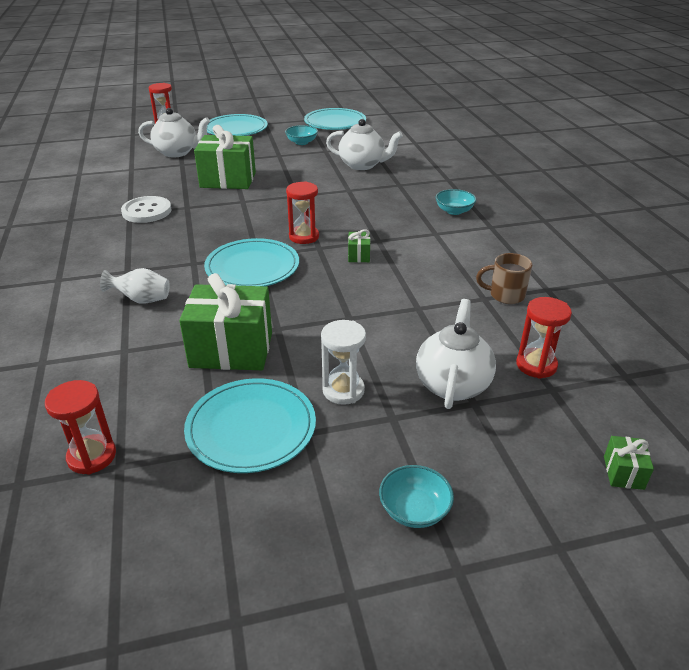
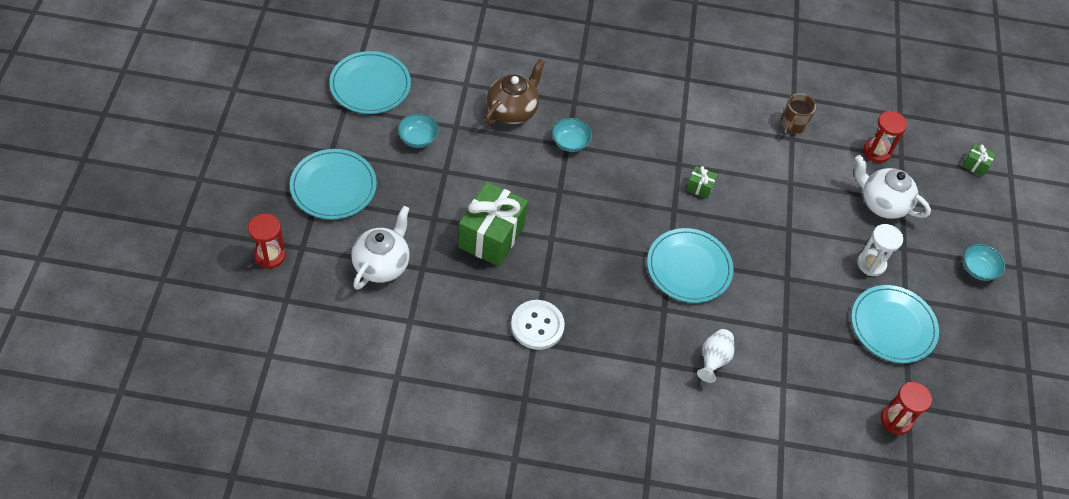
camera: 75 degrees left, 20 degrees up
green gift [179,273,272,370] -> none
red hourglass [286,181,319,244] -> none
white teapot [326,119,403,170] -> brown teapot [485,59,545,125]
turquoise bowl [436,189,476,215] -> turquoise bowl moved to [552,118,592,152]

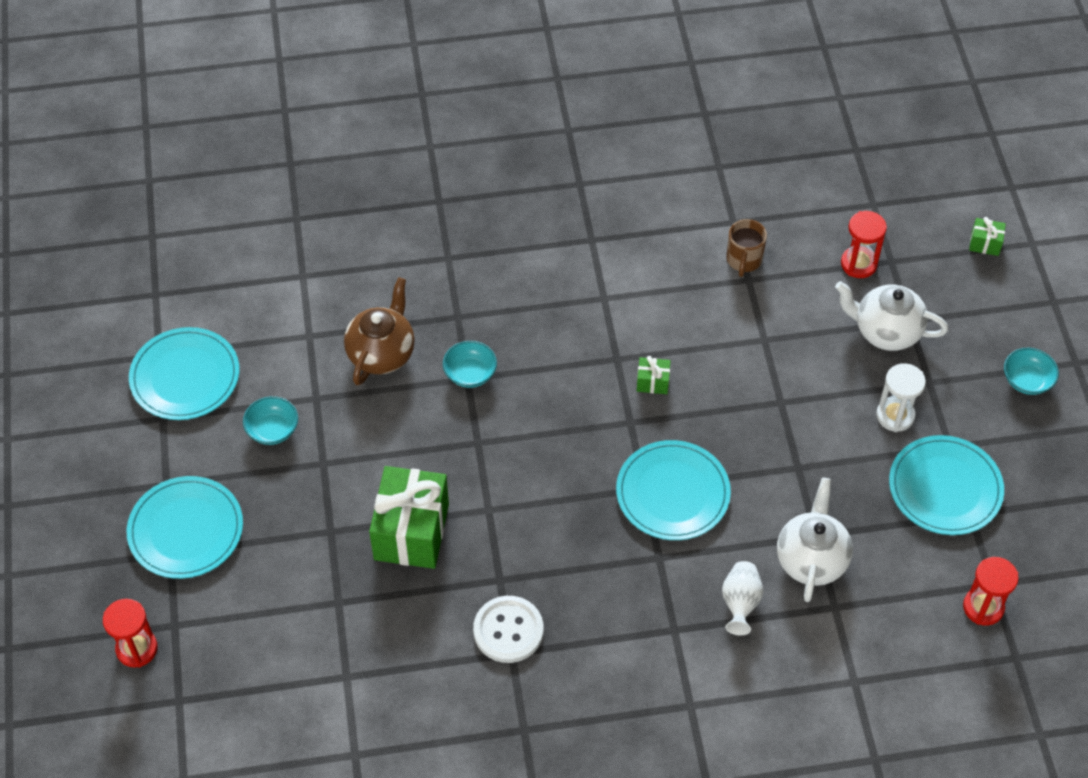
camera: 10 degrees left, 0 degrees up
white teapot [351,206,410,290] -> white teapot moved to [777,478,853,602]

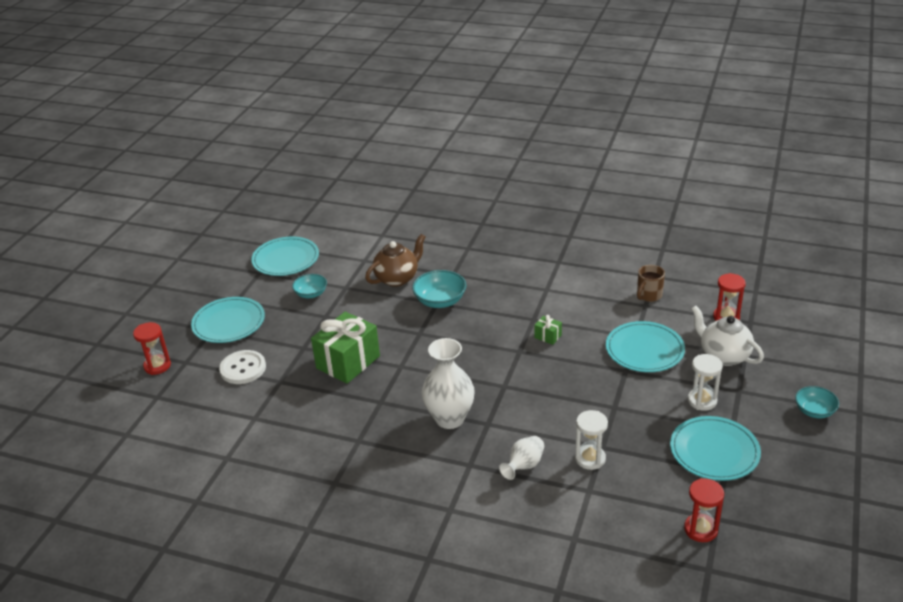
camera: 30 degrees right, 20 degrees down
turquoise bowl [443,341,497,388] -> turquoise bowl [412,270,467,308], size x1.51
white button [473,596,544,663] -> white button moved to [219,350,266,384]
turquoise plate [616,440,731,540] -> turquoise plate moved to [606,321,685,372]
white teapot [777,478,853,602] -> white hourglass [575,410,608,470]
green gift [969,217,1006,256] -> none
none -> white vase [422,338,475,429]

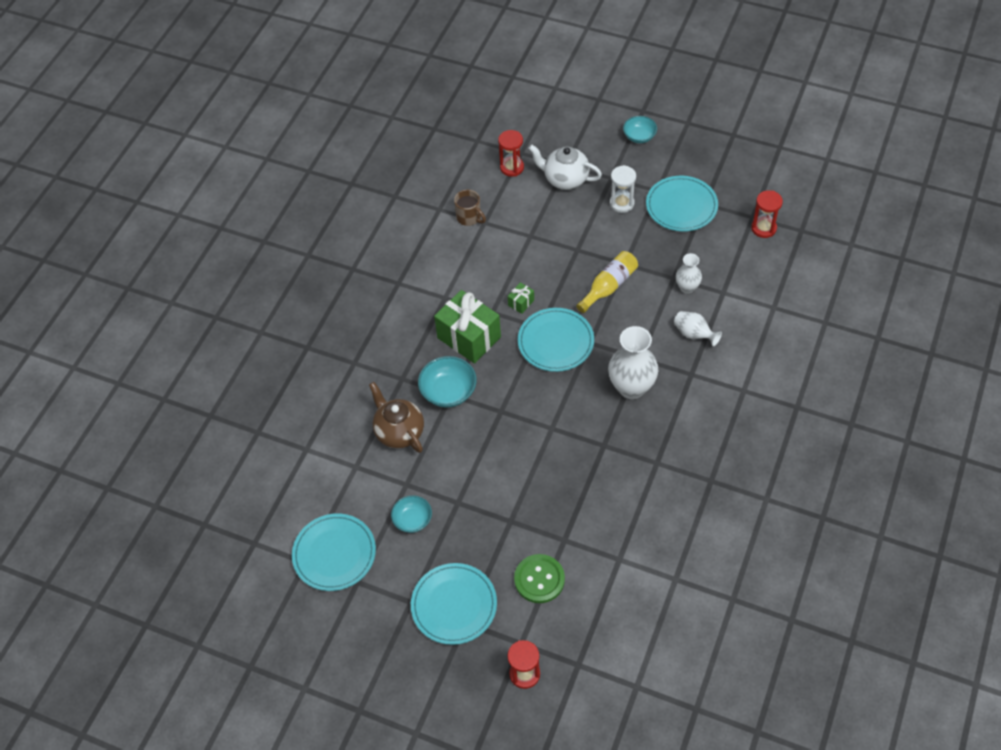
camera: 85 degrees left, 20 degrees up
white button [219,350,266,384] -> green button [514,554,565,603]
green gift [311,312,380,384] -> green gift moved to [434,290,501,364]
white hourglass [575,410,608,470] -> white vase [676,253,702,294]
turquoise plate [606,321,685,372] -> turquoise plate moved to [518,308,594,372]
white teapot [691,306,764,366] -> white teapot turned 60 degrees clockwise [528,144,602,190]
none -> yellow bottle [576,251,638,313]

